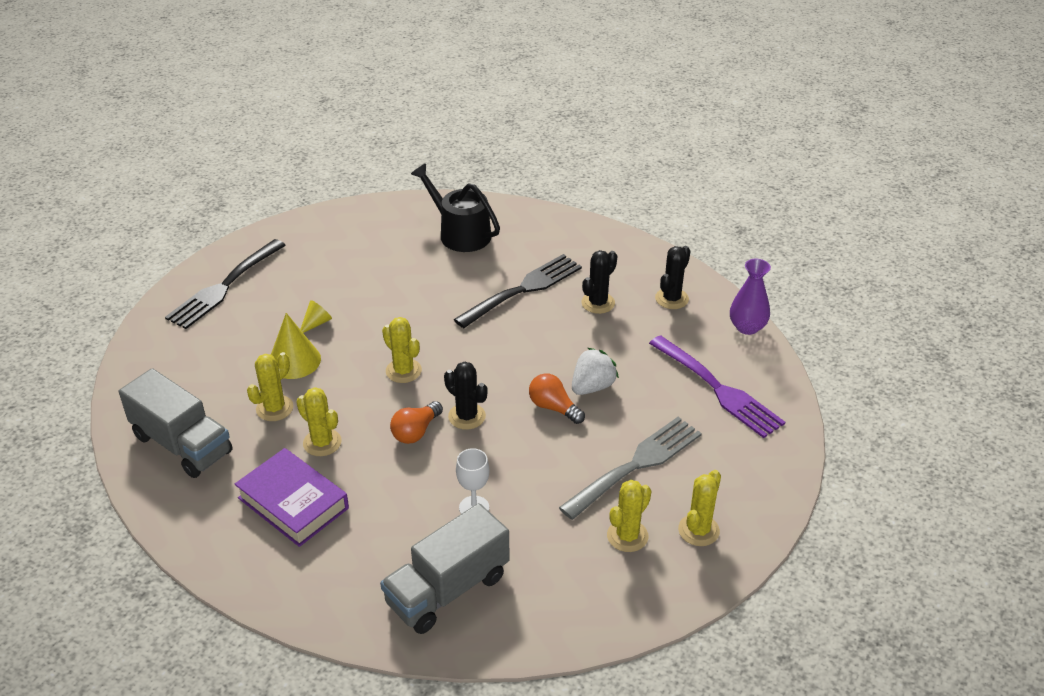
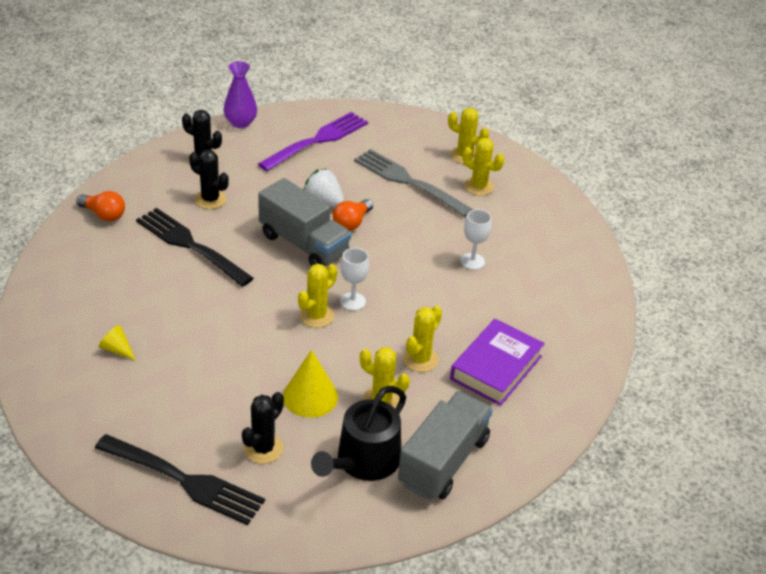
camera: 100 degrees left, 0 degrees up
yellow cone [300,300,332,333] -> yellow cone moved to [99,325,136,361]
grey truck [380,503,510,634] -> grey truck moved to [258,178,351,266]
orange light bulb [390,401,443,444] -> orange light bulb moved to [76,191,125,221]
black watering can [411,164,500,252] -> black watering can moved to [311,386,406,481]
black cactus [444,362,488,430] -> black cactus moved to [242,392,284,464]
none -> white goblet [340,248,369,311]

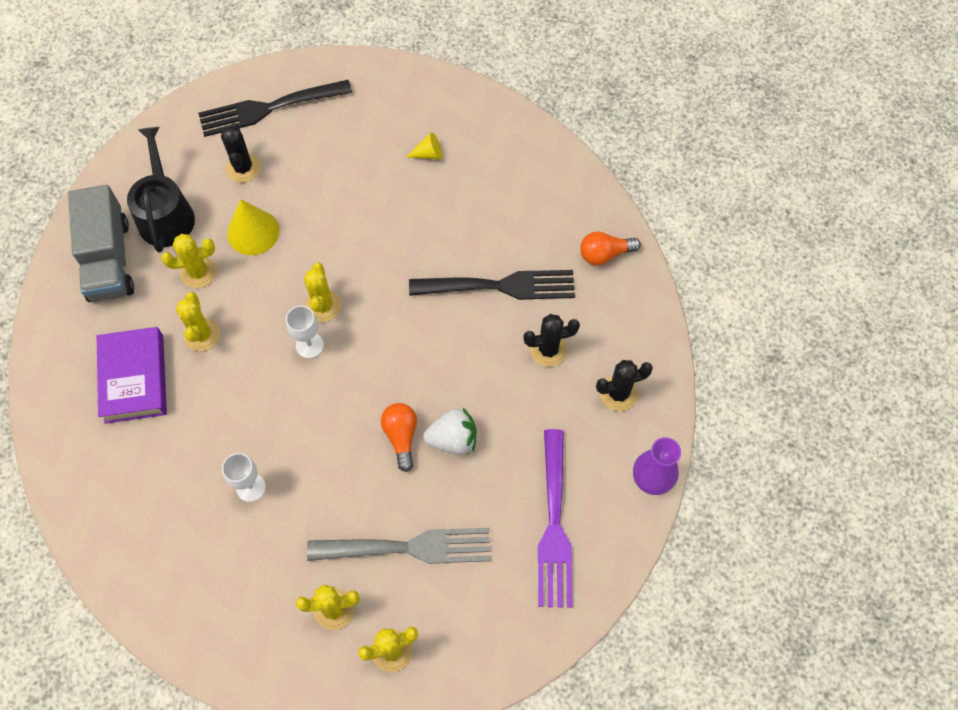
camera: 140 degrees right, 25 degrees up
grey truck [258,178,351,266] -> none

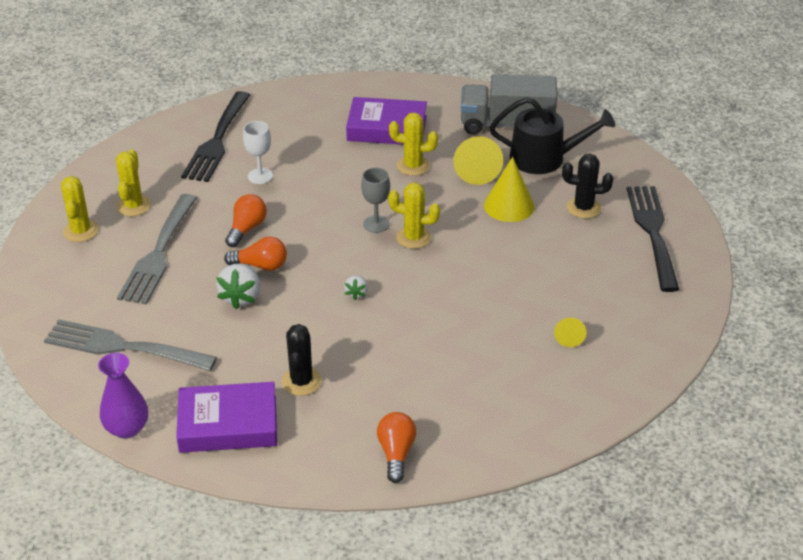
camera: 105 degrees right, 25 degrees down
yellow cactus [161,234,216,288] -> yellow cone [453,136,503,185]
white goblet [286,306,324,359] -> grey goblet [361,168,390,233]
black fork [409,270,575,300] -> black fork moved to [181,91,250,182]
purple fork [538,429,572,608] -> grey fork [44,319,217,371]
black cactus [596,360,653,411] -> purple book [176,382,277,453]
none -> orange light bulb [225,194,267,247]
none -> white strawberry [344,275,368,300]

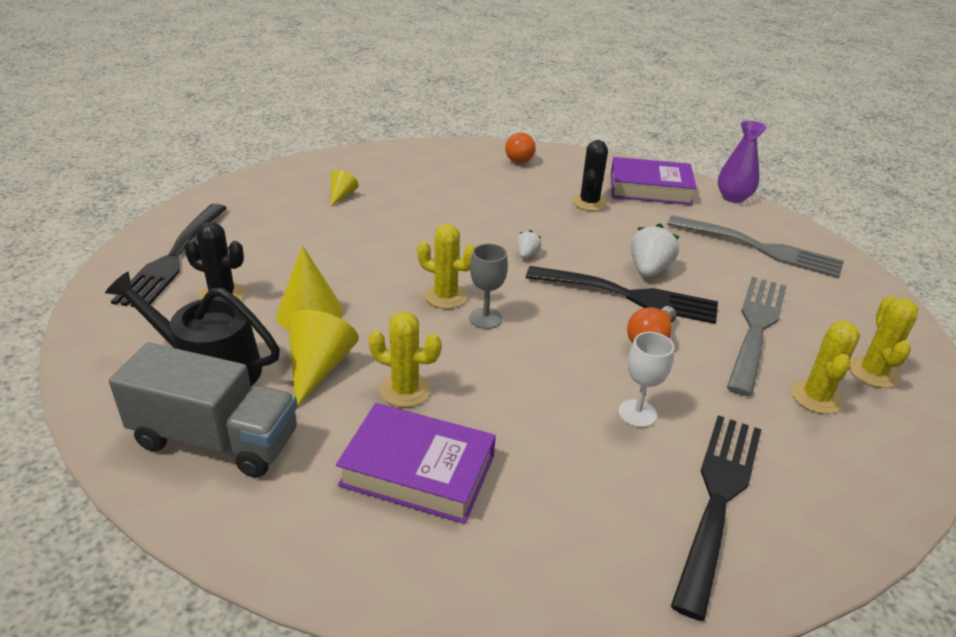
camera: 170 degrees left, 5 degrees down
orange light bulb [224,237,287,271] -> black fork [526,266,718,324]

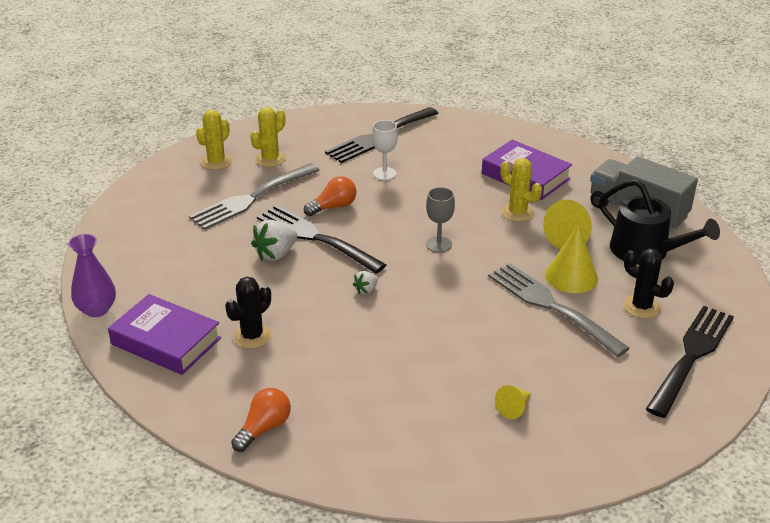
camera: 155 degrees left, 0 degrees up
yellow cactus [417,224,475,309] -> none
grey fork [667,215,844,278] -> grey fork moved to [488,263,630,357]

